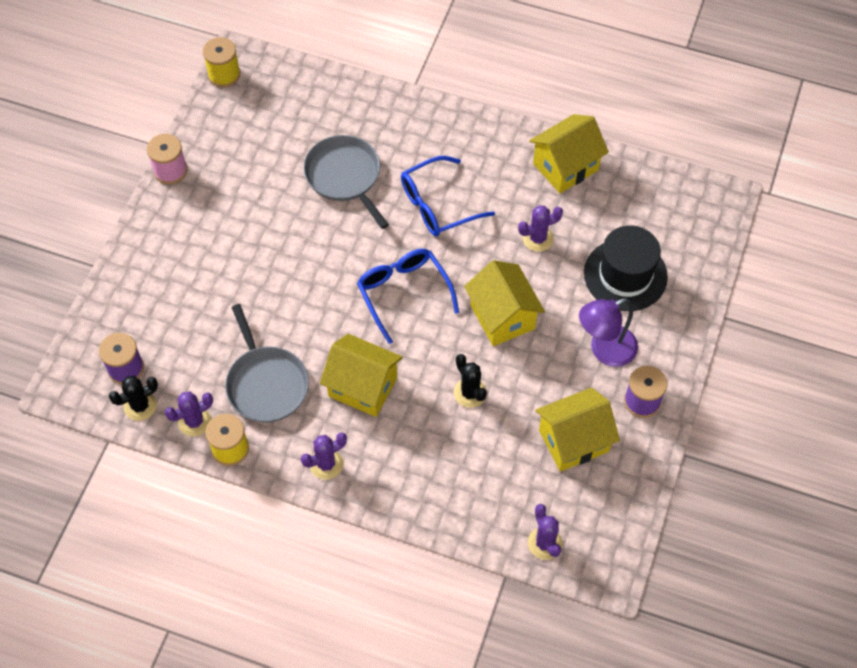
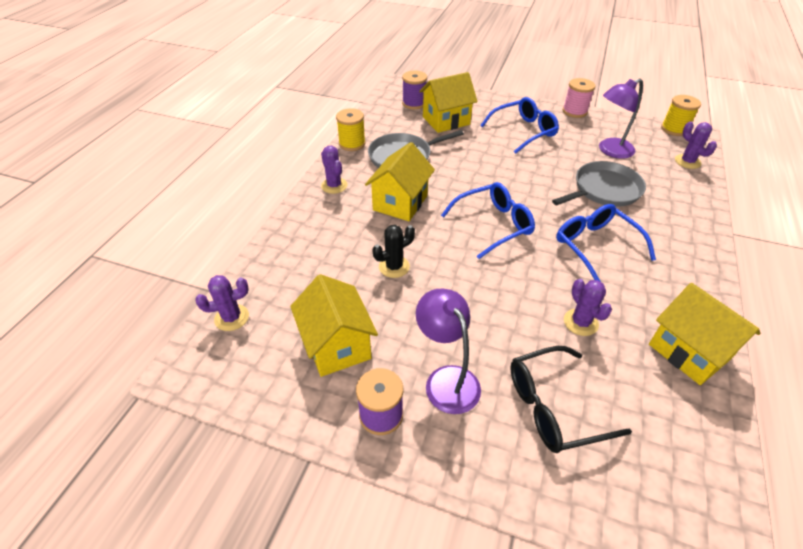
camera: 90 degrees right, 15 degrees down
black cactus [109,376,158,421] -> none
purple cactus [165,392,213,437] -> purple cactus moved to [675,121,717,169]
yellow house [464,260,545,346] -> yellow house moved to [419,72,478,133]
black hat [584,225,668,311] -> black glasses [510,346,632,453]
none -> blue glasses [480,97,559,154]
none -> purple lamp [599,78,643,159]

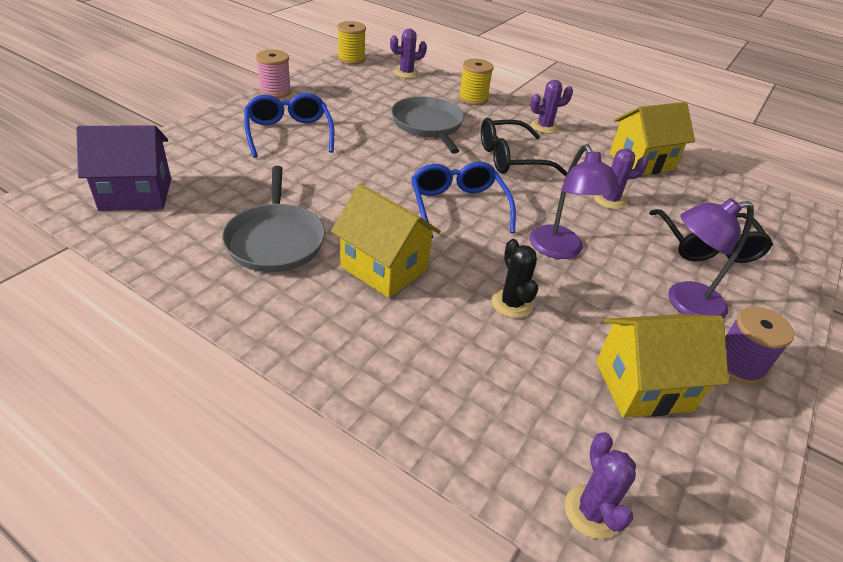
camera: 80 degrees left, 5 degrees down
purple cactus [321,146,347,194] -> purple cactus moved to [530,80,573,134]
yellow spool [336,108,365,151] -> yellow spool moved to [459,58,494,105]
purple spool [402,71,427,109] -> purple house [76,126,171,211]
yellow house [419,72,478,133] -> none
blue glasses [556,204,656,282] -> black glasses [481,118,568,176]
purple lamp [599,78,643,159] -> purple lamp moved to [529,144,621,259]

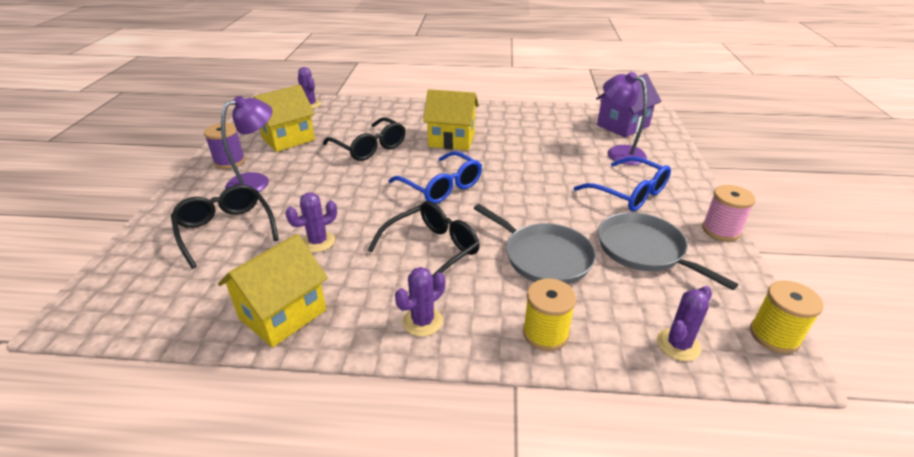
camera: 155 degrees right, 5 degrees down
grey pan [222,166,325,272] -> grey pan moved to [598,212,738,290]
black cactus [492,239,538,318] -> black glasses [323,117,405,161]
purple lamp [529,144,621,259] -> purple lamp moved to [603,72,647,165]

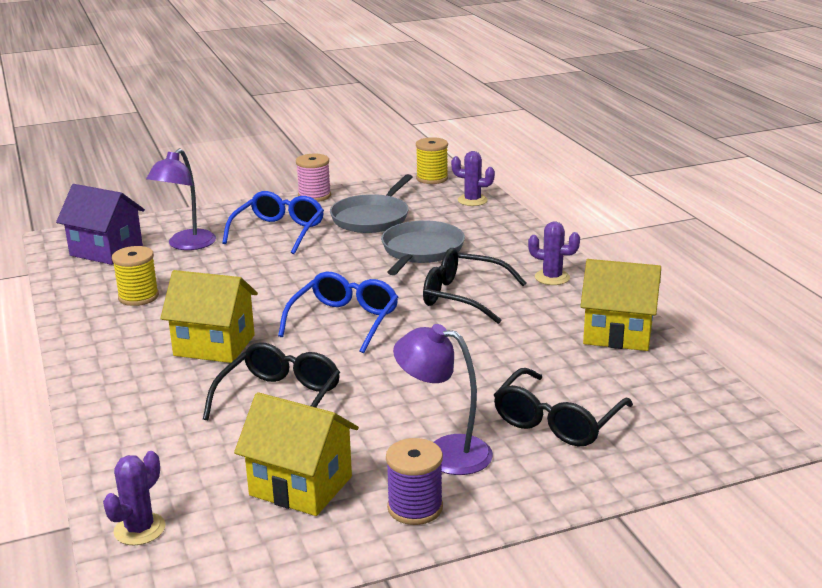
camera: 115 degrees left, 10 degrees down
purple cactus [285,192,337,252] -> none
yellow house [423,89,479,150] -> yellow house turned 60 degrees counterclockwise [160,270,258,363]
yellow spool [523,278,576,351] -> yellow spool moved to [112,246,159,306]

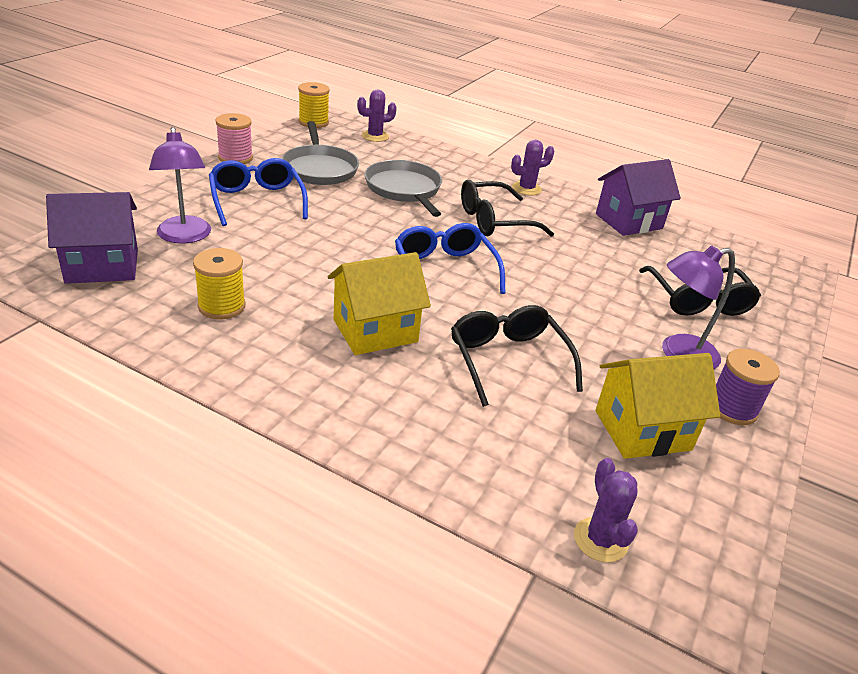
camera: 45 degrees left, 10 degrees up
yellow house [580,259,661,351] -> purple house [596,159,681,236]

